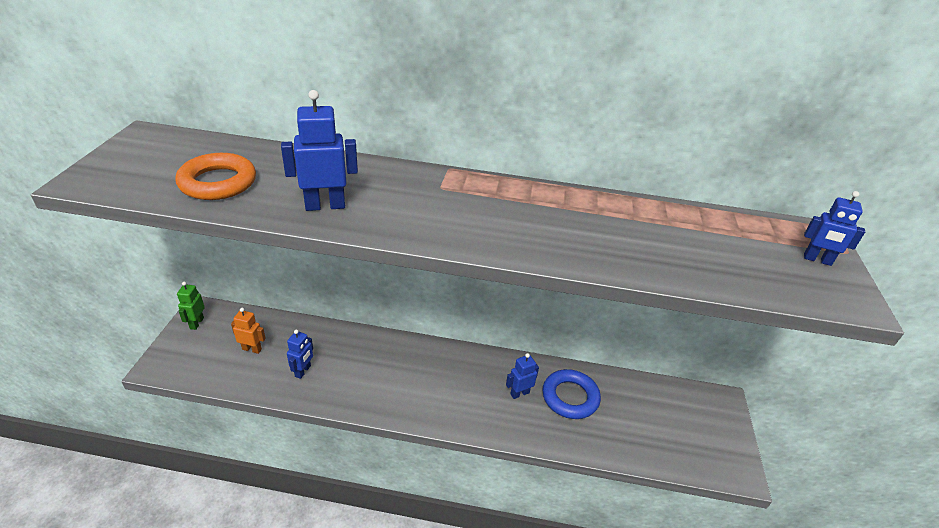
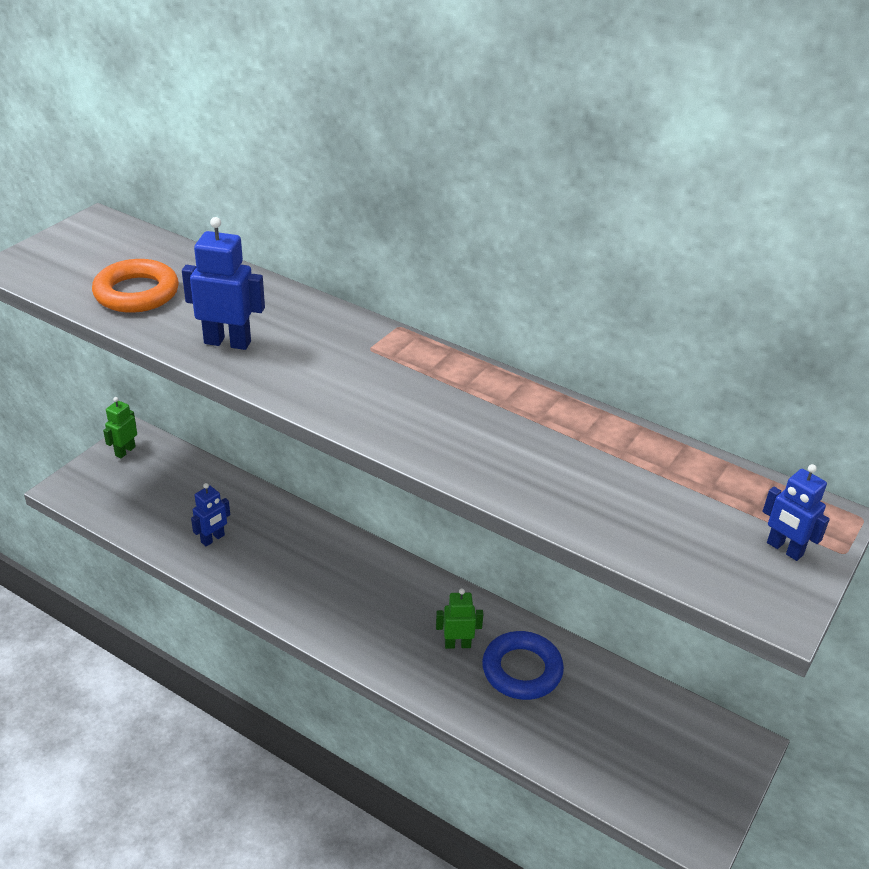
camera: 25 degrees right, 0 degrees up
orange robot [231,308,266,354] -> none
blue robot [506,353,539,399] -> green robot [436,588,483,649]

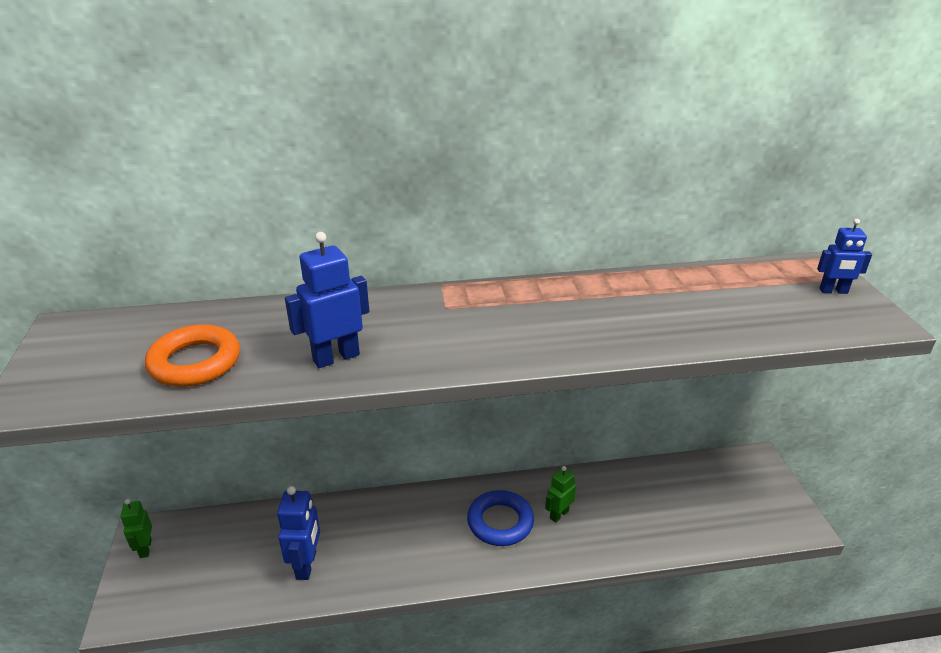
camera: 40 degrees left, 5 degrees down
blue robot [191,483,230,547] -> blue robot [277,486,320,580], size x1.53
blue ring [482,631,564,700] -> blue ring moved to [467,490,534,546]

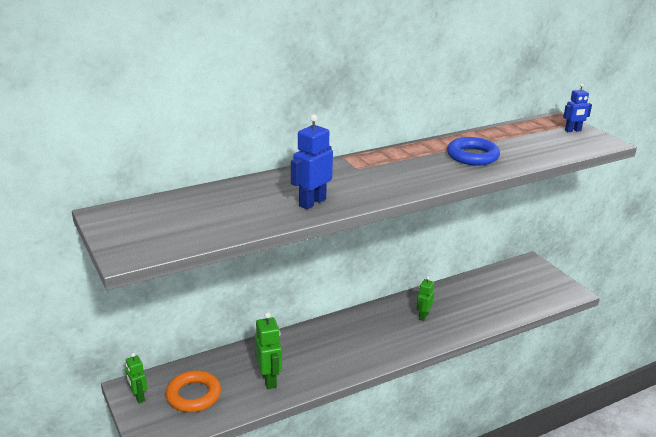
camera: 20 degrees left, 5 degrees down
orange ring [145,324,240,387] -> orange ring moved to [165,370,221,412]
blue robot [277,486,320,580] -> green robot [255,312,282,389]
blue ring [467,490,534,546] -> blue ring moved to [447,137,500,166]

